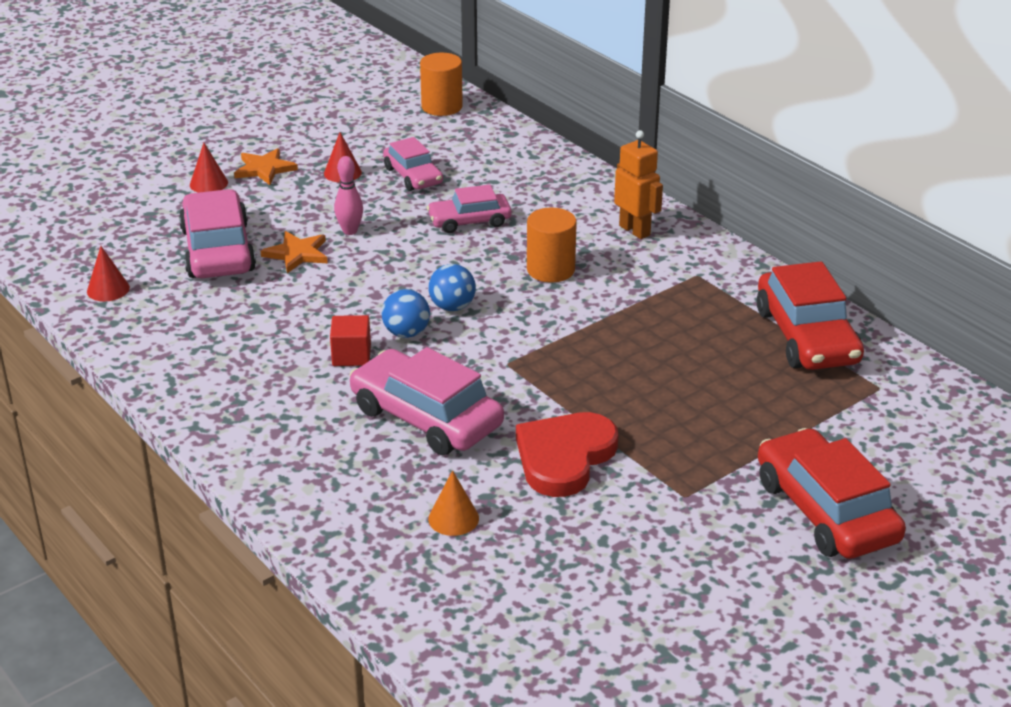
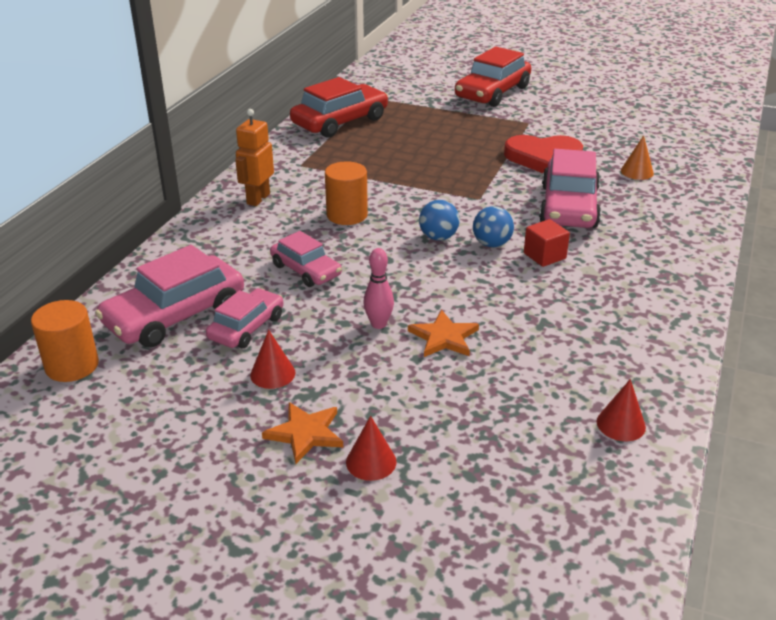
camera: 120 degrees left, 0 degrees up
pink car [179,189,256,278] -> pink car moved to [95,245,244,348]

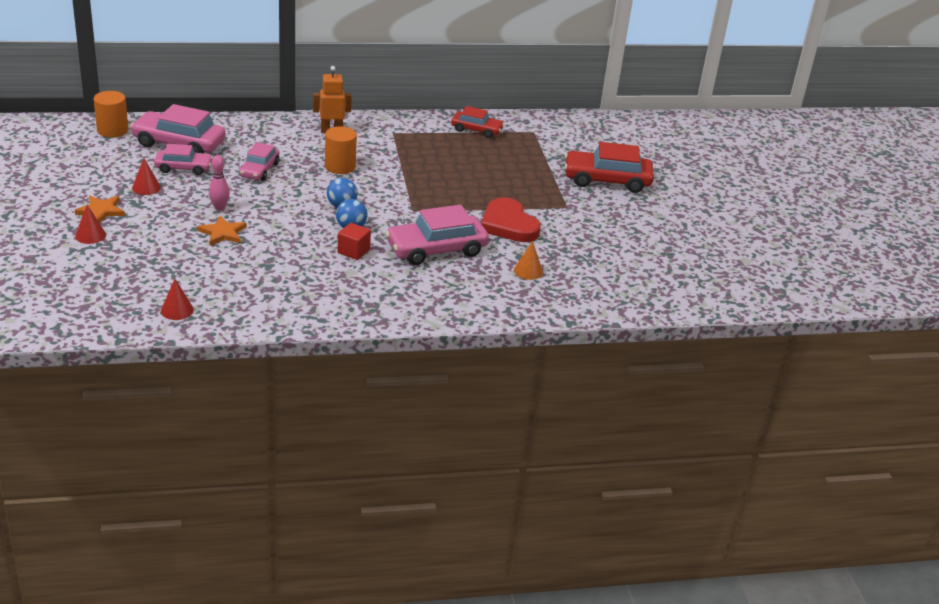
camera: 55 degrees right, 0 degrees up
red car [290,77,388,138] -> red car [451,106,504,138], size x0.60

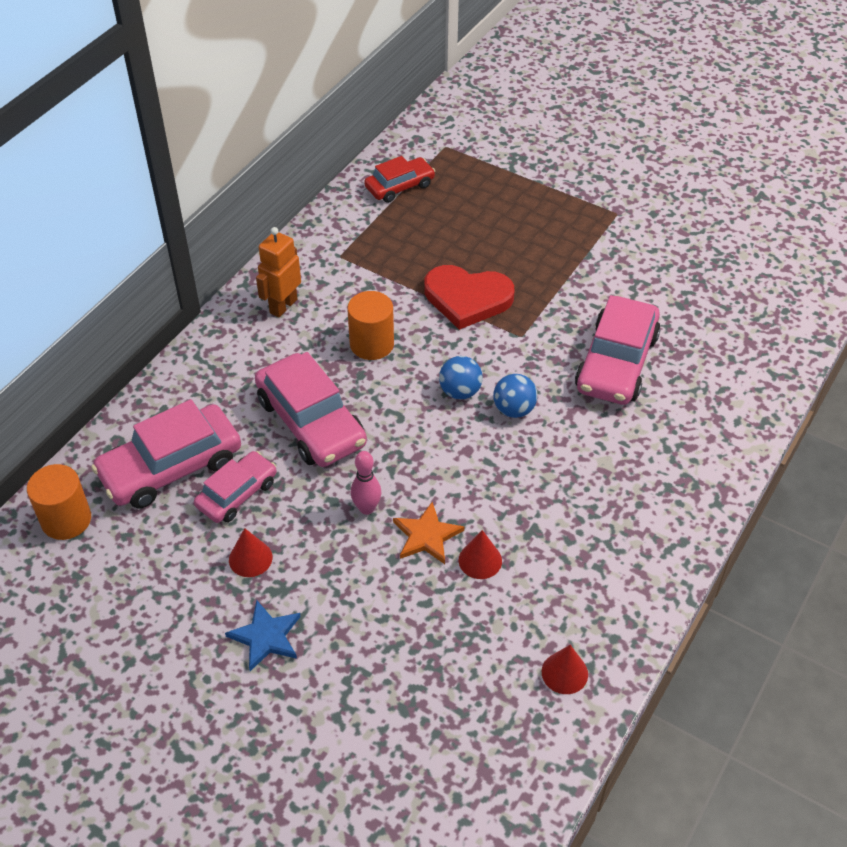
camera: 45 degrees left, 15 degrees up
orange star [75,195,125,223] -> blue star [225,600,301,671]
red cone [75,205,106,244] -> red cone moved to [459,530,502,579]
pink car [239,142,279,181] -> pink car [255,352,367,467], size x1.66
red cube [337,223,371,260] -> none
red heart [481,197,541,242] -> red heart moved to [425,265,514,330]
orange cone [514,241,543,280] -> none
red car [564,142,654,193] -> none

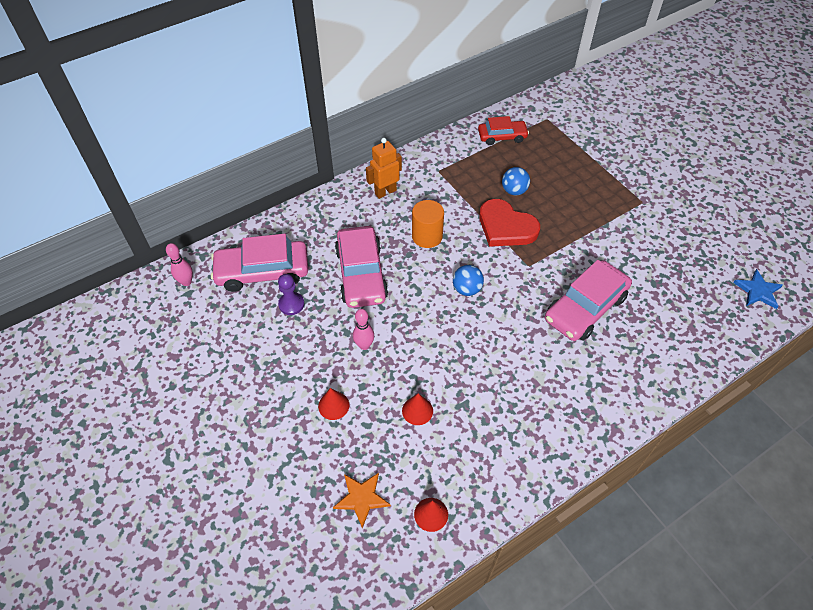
camera: 25 degrees right, 5 degrees up
orange cylinder [27,464,91,540] -> pink bowling pin [166,243,193,286]
pink car [194,451,277,523] -> purple pawn [278,274,304,315]
blue star [225,600,301,671] -> blue star moved to [733,269,783,309]
red cone [229,528,273,577] -> red cone moved to [318,388,349,420]
orange star [393,502,464,564] -> orange star moved to [333,473,391,528]
blue ball [493,374,538,418] -> blue ball moved to [502,167,530,195]

